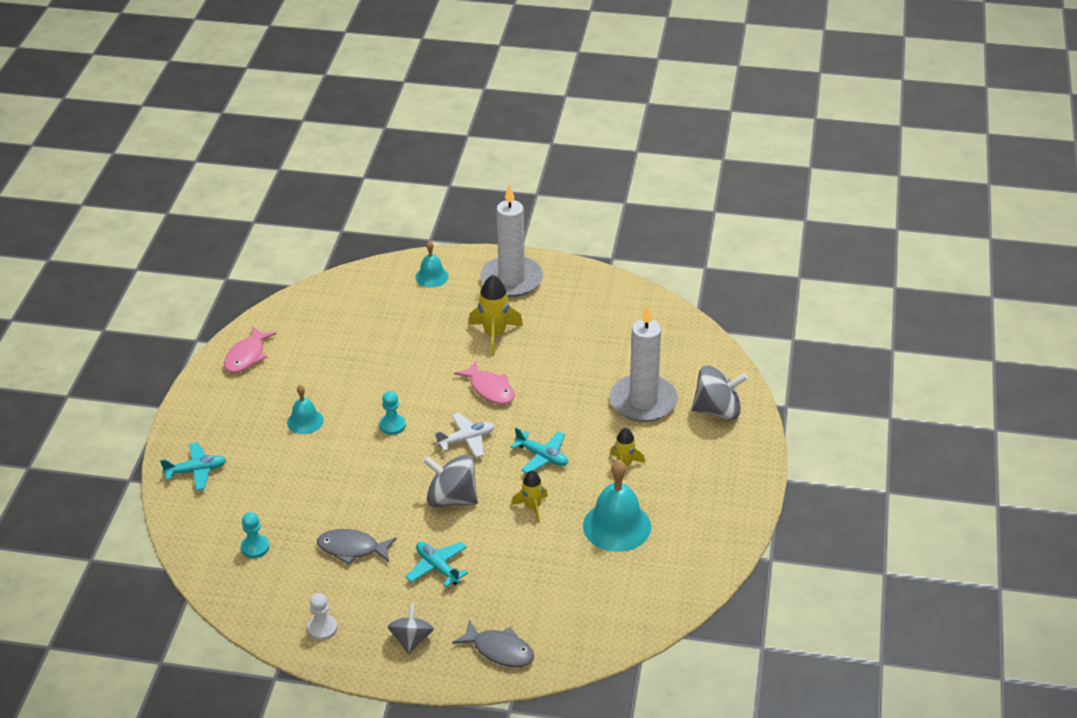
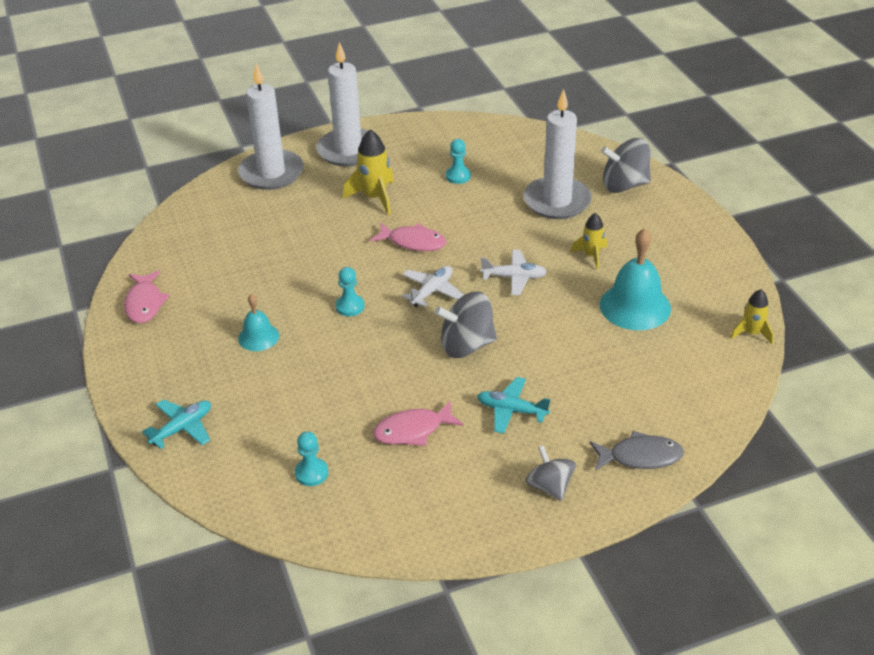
camera: 30 degrees left, 0 degrees up
white pawn [307,593,337,640] -> none
grey fish [317,529,397,565] -> pink fish [373,400,464,446]
turquoise bell [415,241,449,287] -> white candle [238,64,304,190]
turquoise plane [510,428,568,473] -> white plane [480,250,547,295]
yellow rocket [512,470,548,523] -> yellow rocket moved to [731,289,773,344]
grey spinning top [692,366,748,420] -> grey spinning top turned 150 degrees counterclockwise [601,138,651,193]
none -> turquoise pawn [446,139,471,184]

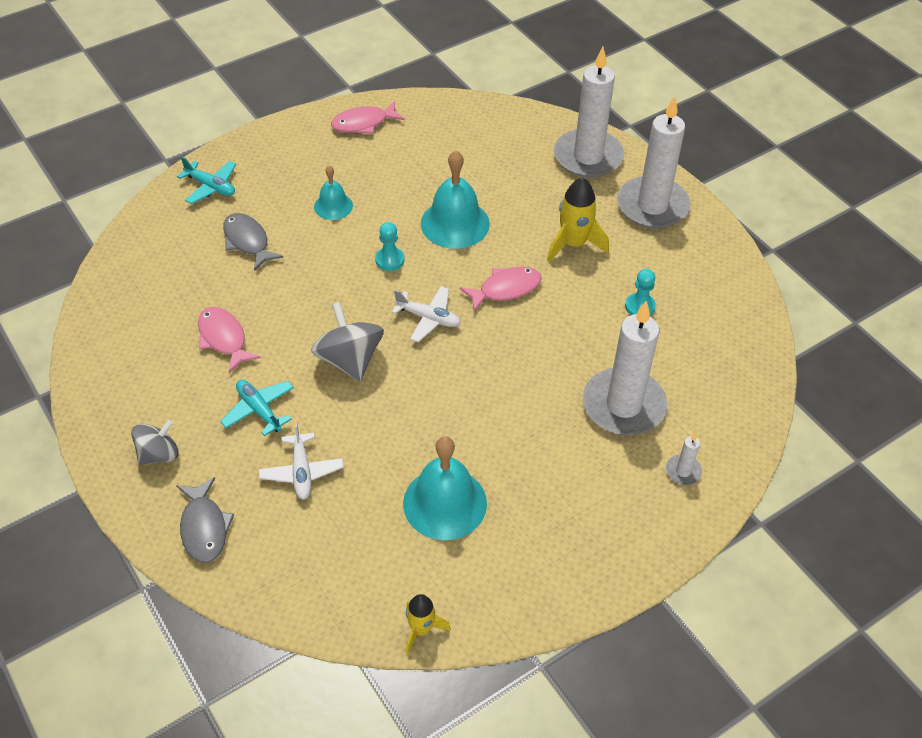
camera: 75 degrees right, 10 degrees up
turquoise pawn [295,431,328,486] -> none
pink fish [370,223,446,251] -> pink fish turned 120 degrees counterclockwise [459,267,542,311]
turquoise plane [477,377,550,434] -> turquoise plane turned 45 degrees counterclockwise [220,380,294,436]
white plane [480,250,547,295] -> white plane moved to [259,422,344,499]
yellow rocket [571,213,607,270] -> none
grey spinning top [601,138,651,193] -> white candle [666,433,702,485]
none -> grey fish [223,213,283,271]
none -> turquoise bell [421,150,490,249]

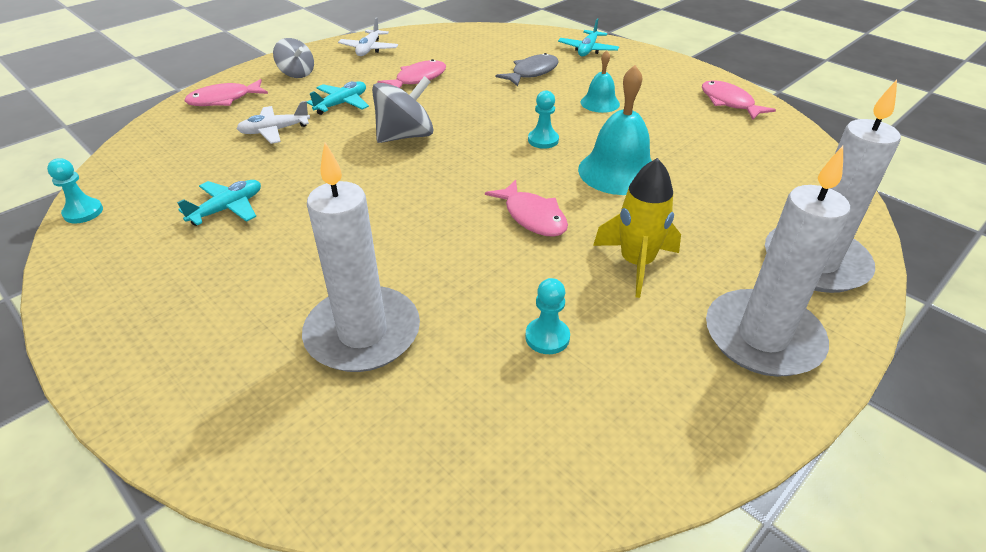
camera: 80 degrees right, 10 degrees down
grey fish [176,477,234,563] -> pink fish [184,79,268,106]
white plane [391,286,461,342] -> white plane moved to [338,17,398,56]
turquoise bell [403,436,487,540] -> turquoise plane [177,180,261,226]
yellow rocket [406,594,451,654] -> turquoise pawn [47,158,103,224]
white candle [666,433,702,485] -> none

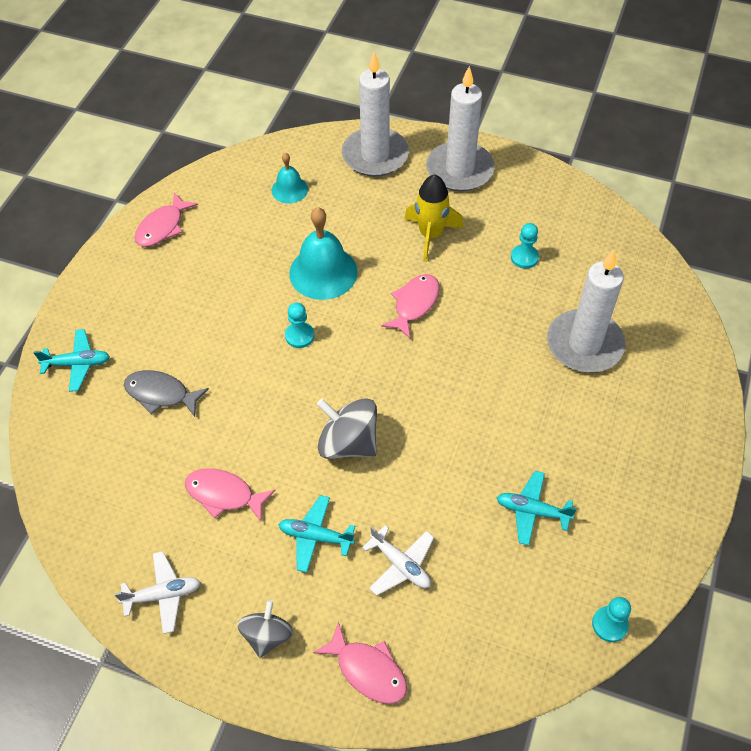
camera: 115 degrees left, 15 degrees up
turquoise bell [581,50,620,113] -> turquoise bell moved to [272,153,308,204]

